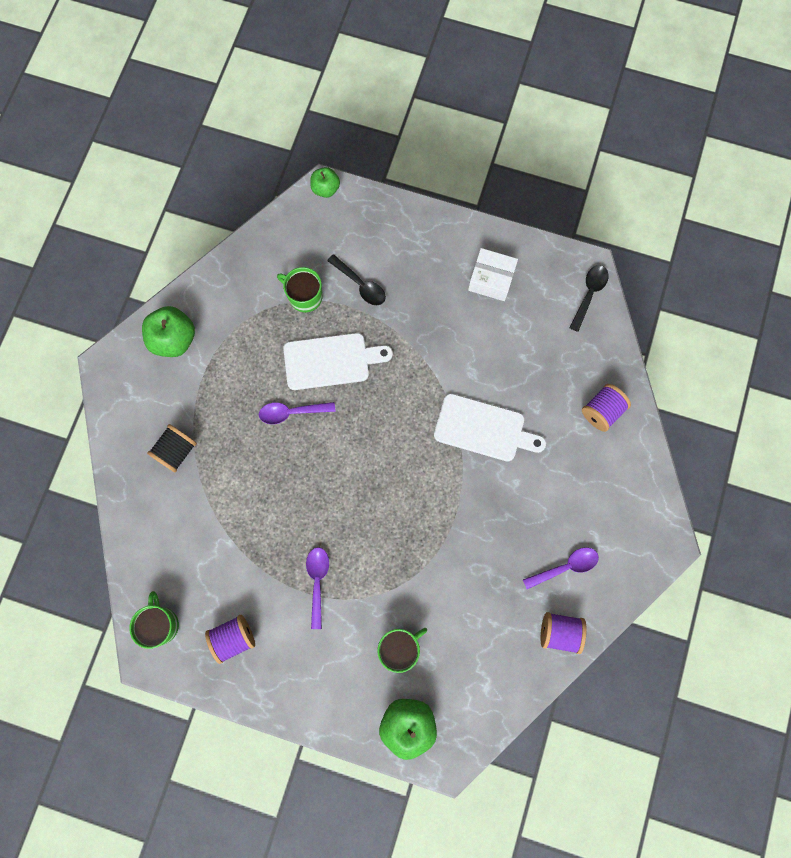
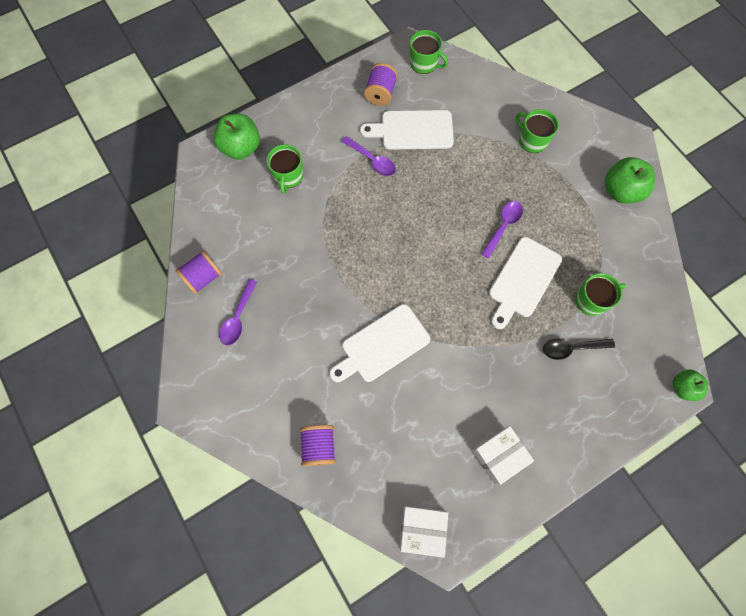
camera: 130 degrees right, 5 degrees down
black spool [147,424,197,472] -> green mug [516,109,559,153]
black spoon [569,265,609,332] -> white box [399,505,448,558]
none -> white cutting board [360,110,454,150]

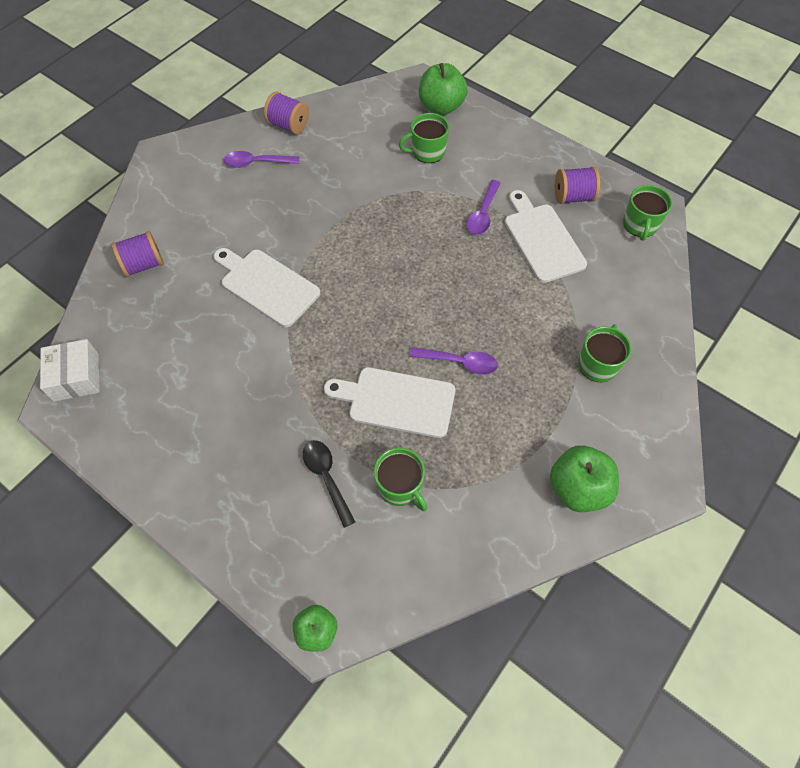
camera: 70 degrees right, 10 degrees down
white box [472,426,534,485] -> none

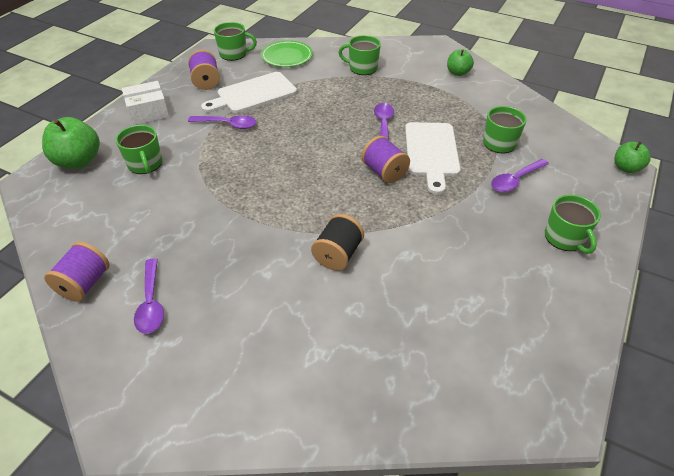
camera: 100 degrees left, 15 degrees down
white box [40,339,100,402] -> white box moved to [122,81,169,126]
purple spool [112,231,164,277] -> purple spool moved to [362,136,410,183]
white cutting board [214,248,320,327] -> black spool [311,214,364,271]
black spoon [303,440,355,528] -> purple spoon [491,159,549,192]
green apple [550,445,619,512] -> green apple [447,49,474,76], size x0.61
none -> green plate [261,40,313,67]
none -> green mug [545,195,601,254]

